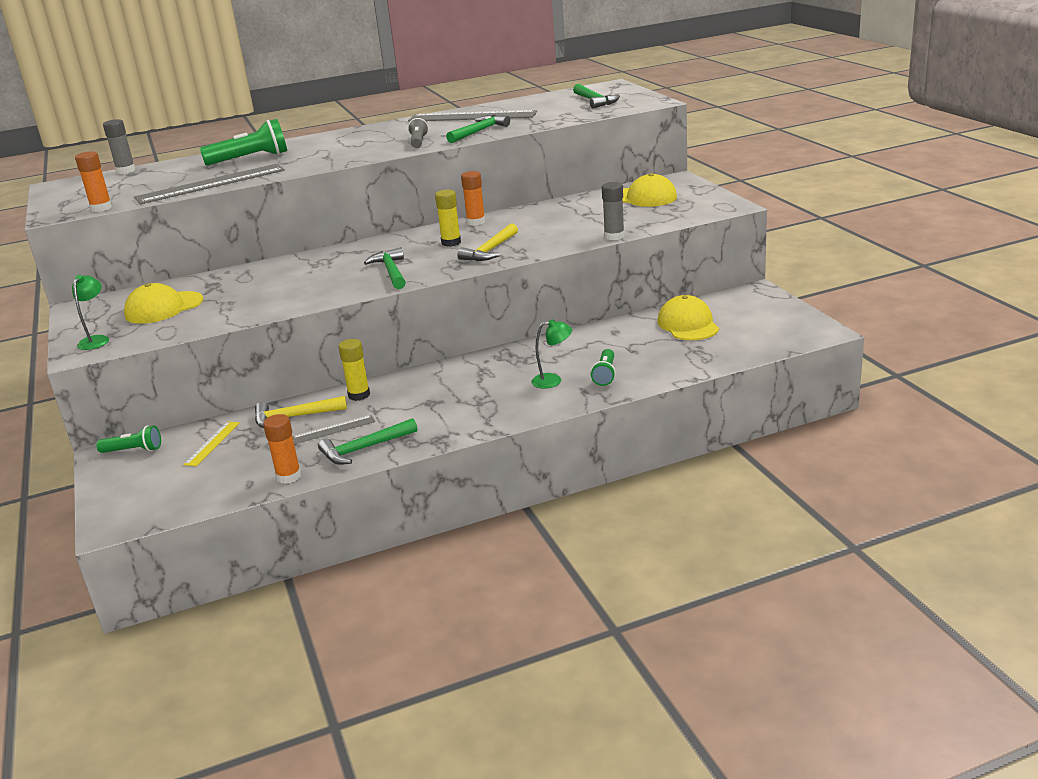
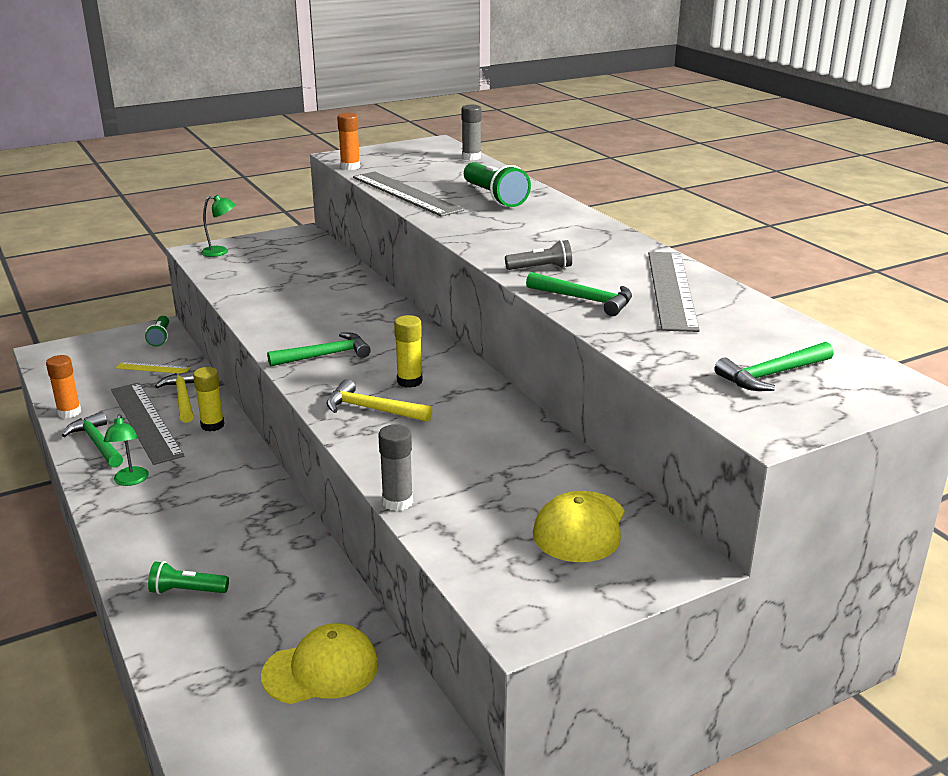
camera: 80 degrees right, 0 degrees up
yellow cap [124,283,203,324] -> none
grey ruler [292,415,375,444] -> grey ruler [111,383,184,465], size x2.07
orange glue stick [461,171,485,226] -> none
green lamp [531,319,572,389] -> green lamp moved to [104,414,149,486]

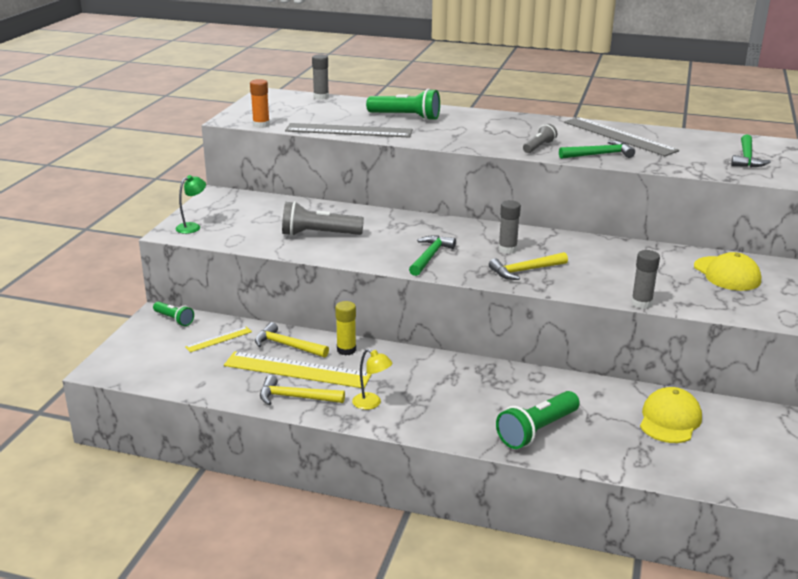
camera: 45 degrees left, 0 degrees up
orange glue stick [46,355,81,418] -> none
green hammer [62,411,123,468] -> yellow hammer [260,375,345,405]
green lamp [104,414,149,486] -> yellow lamp [352,349,392,410]
grey ruler [111,383,184,465] -> yellow ruler [224,351,372,388]
green flashlight [148,561,229,594] -> green flashlight [496,391,580,449], size x1.70
yellow glue stick [394,315,423,388] -> grey glue stick [499,200,521,254]
none -> grey flashlight [282,201,364,236]

